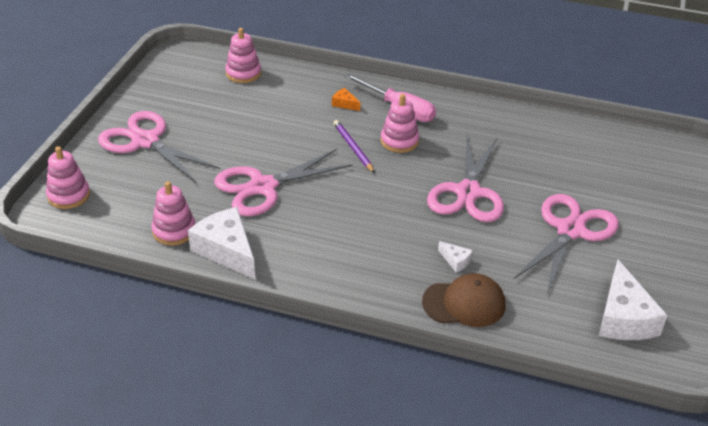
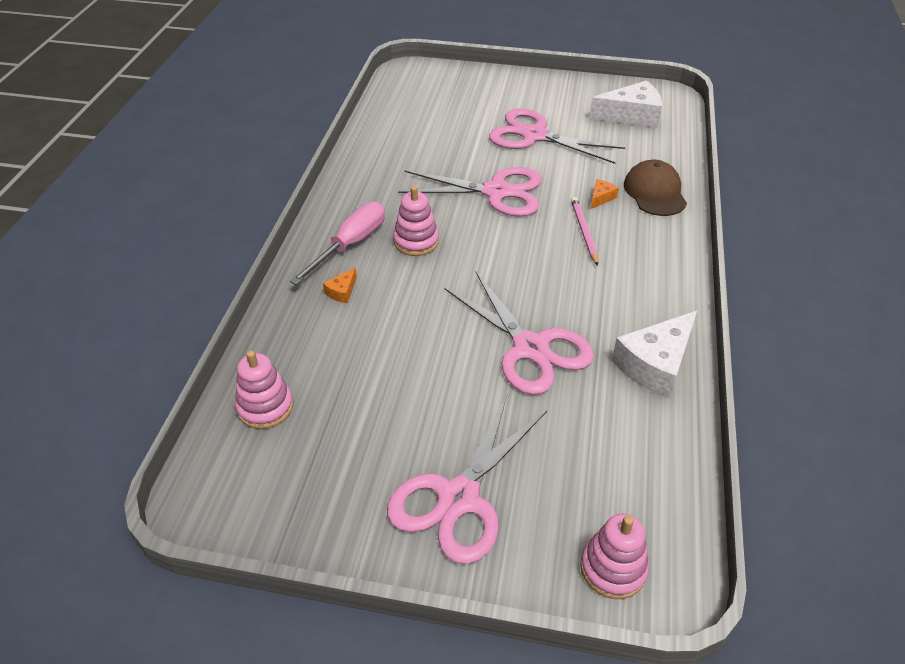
camera: 95 degrees left, 5 degrees up
pink stacking toy [151,181,195,246] -> none
purple pencil [334,120,375,173] -> none
white cheese [438,241,473,272] -> orange cheese [591,179,619,209]
none -> pink pencil [571,197,598,266]

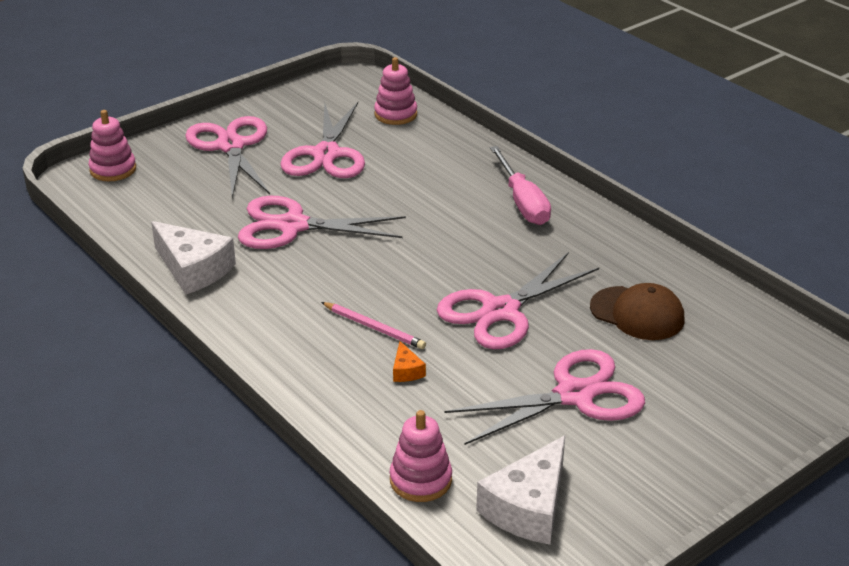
camera: 130 degrees right, 10 degrees down
orange cheese [323,267,357,303] -> none
pink stacking toy [393,186,439,256] -> pink stacking toy moved to [390,410,452,502]
white cheese [612,311,697,398] -> white cheese turned 135 degrees clockwise [151,221,236,295]
brown cap [624,160,687,216] -> brown cap moved to [590,283,684,340]
none -> pink scissors [280,102,365,178]

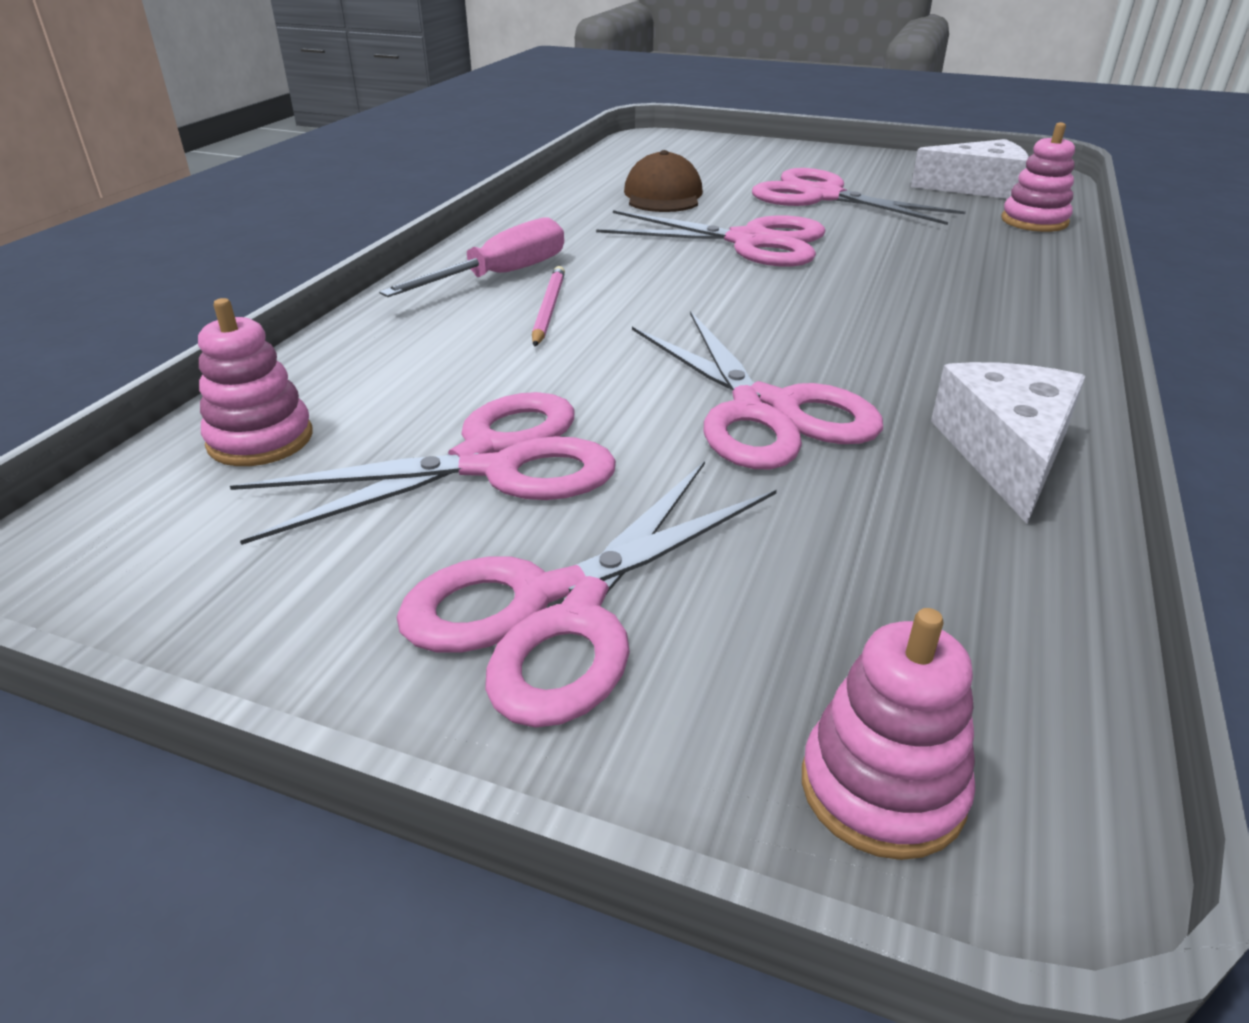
camera: 120 degrees left, 0 degrees up
pink pencil [321,302,426,349] -> pink pencil moved to [532,266,565,347]
orange cheese [393,341,426,382] -> none

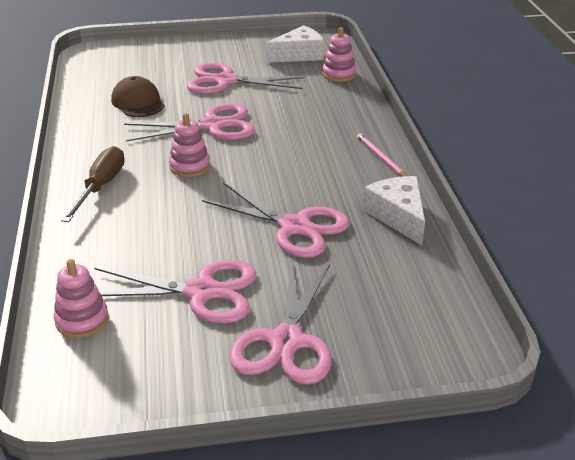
camera: 30 degrees left, 0 degrees up
pink scissors [230,392,616,545] -> pink scissors turned 60 degrees clockwise [95,260,257,324]
pink screwdriver [379,217,564,297] -> brown screwdriver [61,146,125,222]
pink pencil [532,266,565,347] -> pink pencil moved to [357,133,407,177]
pink stacking toy [802,608,975,860] -> pink stacking toy moved to [169,113,210,177]

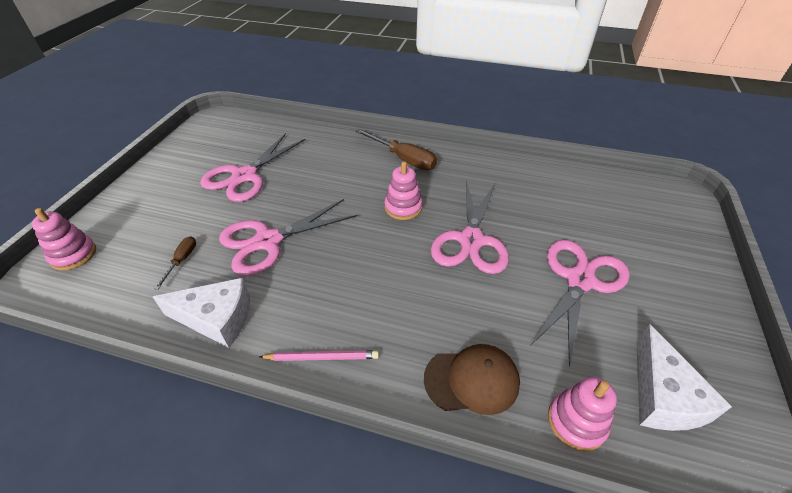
camera: 115 degrees right, 10 degrees up
pink stacking toy [54,259,109,338] -> pink stacking toy moved to [32,208,96,271]
brown cap [111,76,165,117] -> brown cap moved to [424,344,520,415]
pink scissors [229,262,332,385] -> none
none -> brown screwdriver [154,236,196,290]

